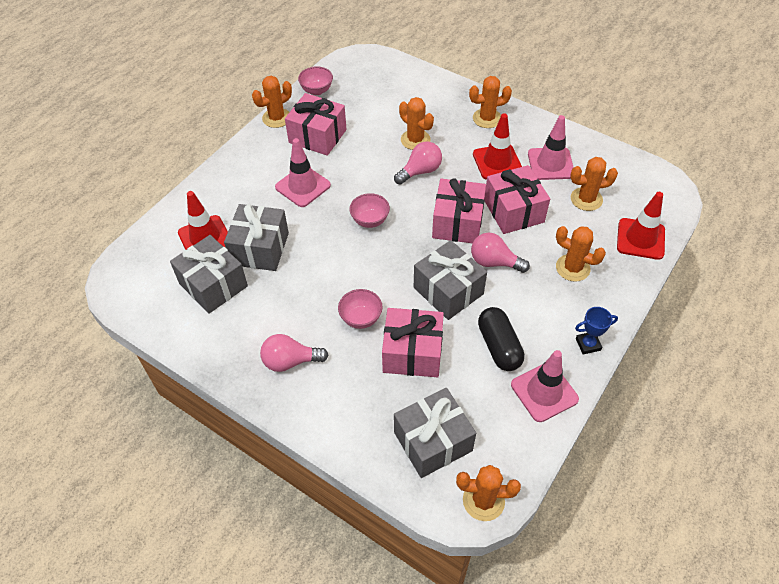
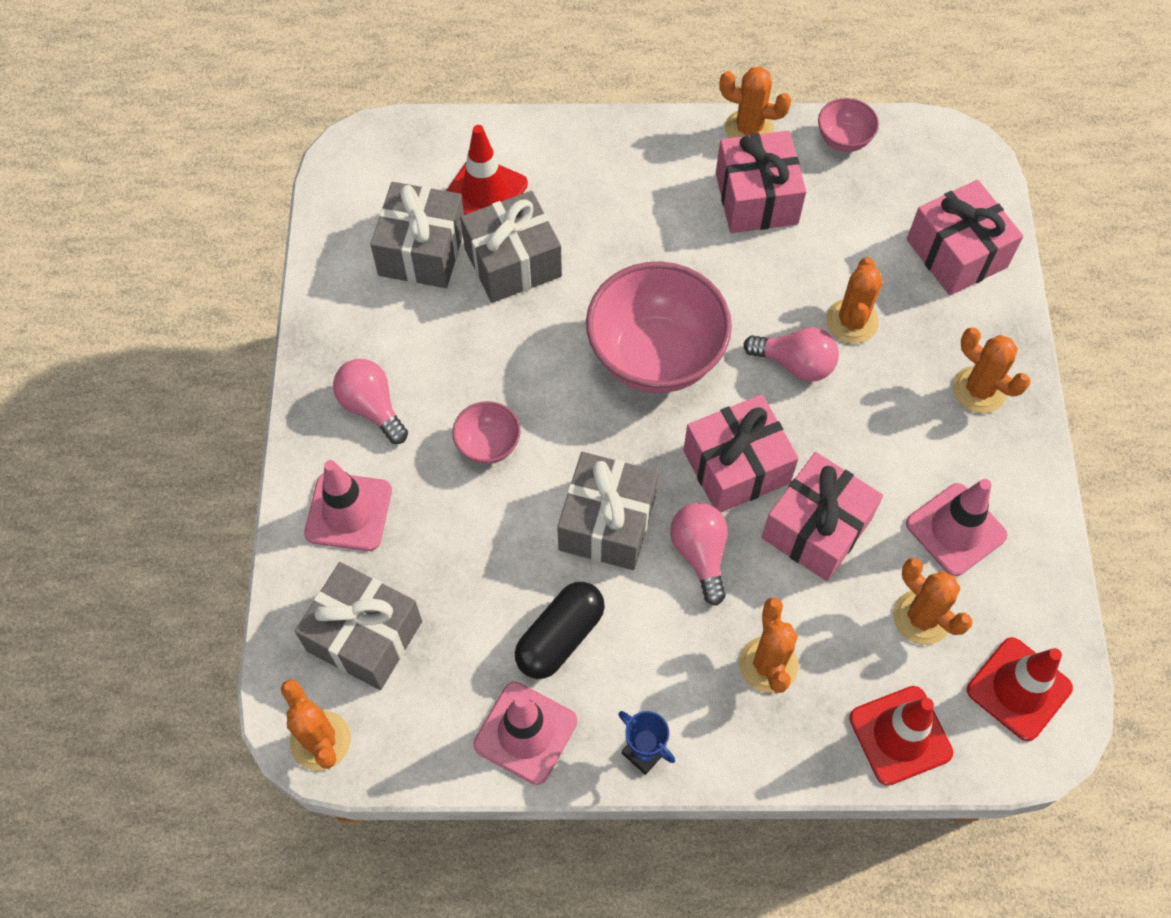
camera: 55 degrees right, 10 degrees up
pink traffic cone [275,138,331,207] -> pink traffic cone moved to [304,460,392,551]
pink bowl [349,193,390,228] -> pink bowl [586,261,732,393], size x2.16
pink gift [382,308,444,377] -> pink gift moved to [907,180,1023,295]
red traffic cone [473,113,522,180] -> red traffic cone moved to [967,637,1073,741]

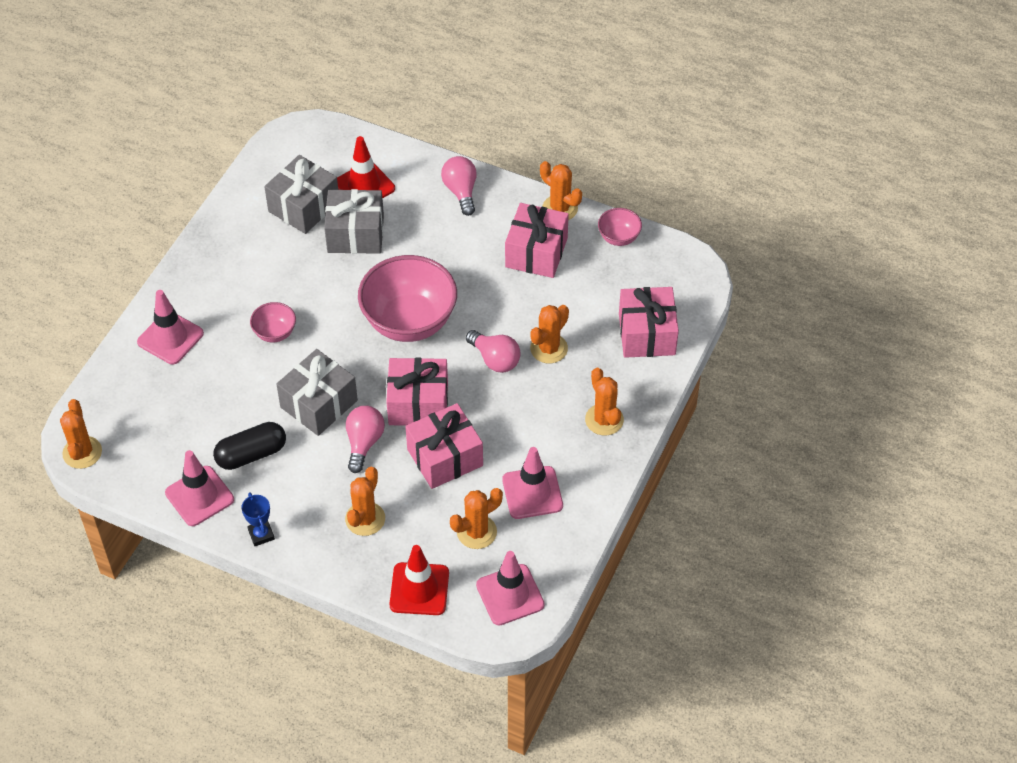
camera: 25 degrees right, 10 degrees down
grey gift [295,562,422,690] -> none
pink light bulb [333,359,408,444] -> pink light bulb moved to [441,156,477,216]
orange cactus [893,558,973,645] -> orange cactus turned 75 degrees clockwise [450,488,503,549]
red traffic cone [967,637,1073,741] -> pink traffic cone [476,551,545,625]

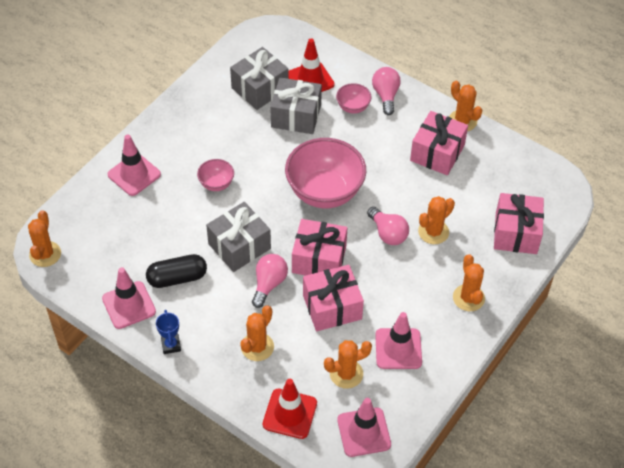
camera: 10 degrees right, 0 degrees up
pink bowl [598,208,642,246] -> pink bowl moved to [336,83,372,114]

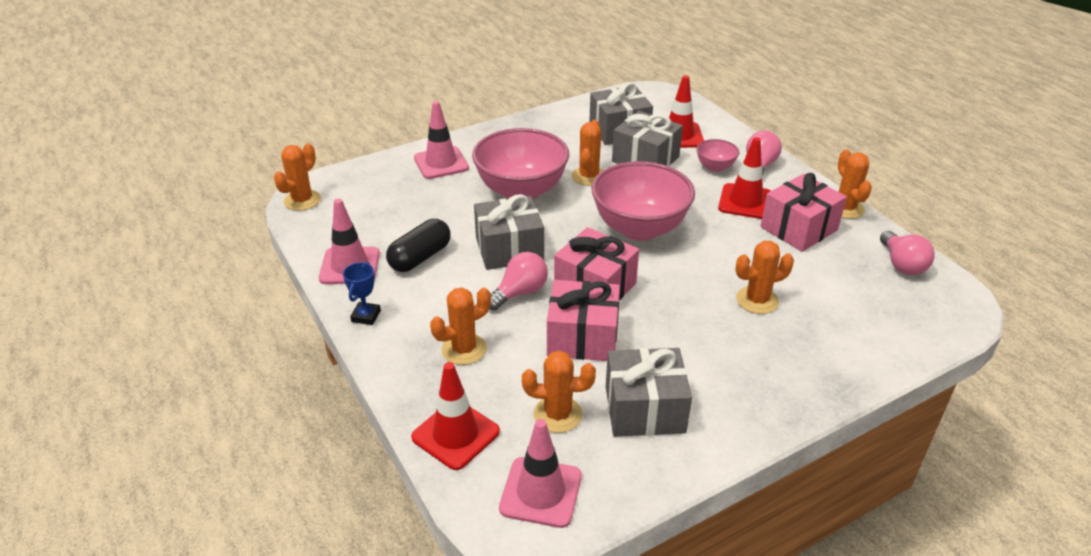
camera: 25 degrees right, 15 degrees down
black capsule [146,254,207,288] -> black capsule turned 60 degrees counterclockwise [386,219,451,272]
pink bowl [197,159,234,191] -> pink bowl [472,128,569,200], size x2.16
pink light bulb [367,207,409,245] -> pink light bulb moved to [880,231,935,275]
pink traffic cone [375,312,422,369] -> grey gift [606,348,692,437]
orange cactus [453,254,485,311] -> orange cactus moved to [571,120,603,186]
pink gift [494,193,544,254] -> none
none -> red traffic cone [718,137,771,219]

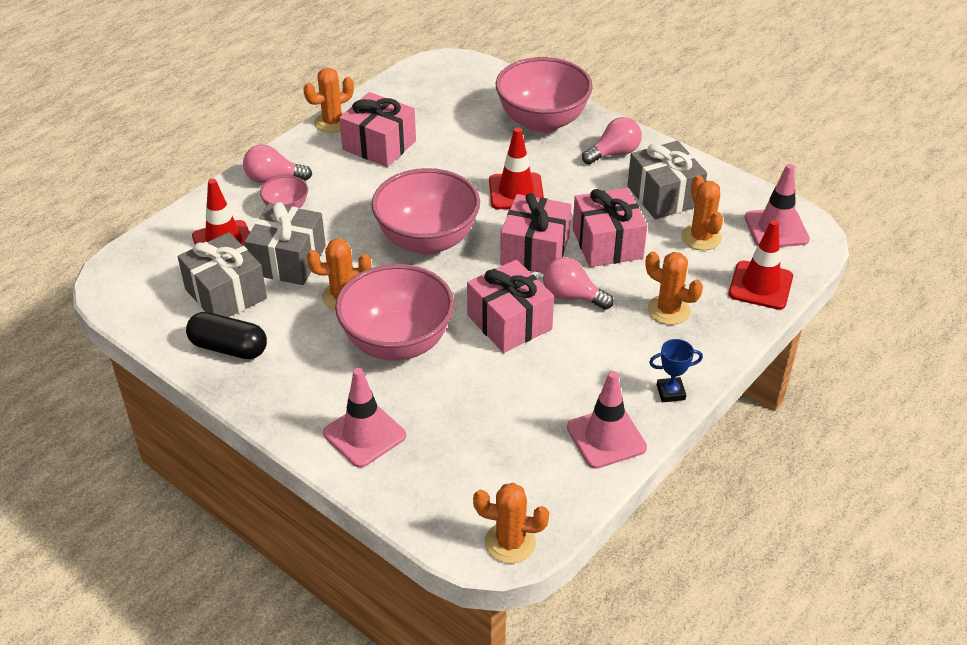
camera: 110 degrees left, 5 degrees up
black capsule [386,219,451,272] -> black capsule moved to [186,312,267,359]
grey gift [474,194,544,270] -> pink gift [467,260,554,353]
red traffic cone [718,137,771,219] -> red traffic cone moved to [489,127,544,209]
orange cactus [736,240,794,314] -> none
pink light bulb [880,231,935,275] -> pink light bulb moved to [582,117,642,164]
none -> pink bowl [496,57,593,133]

